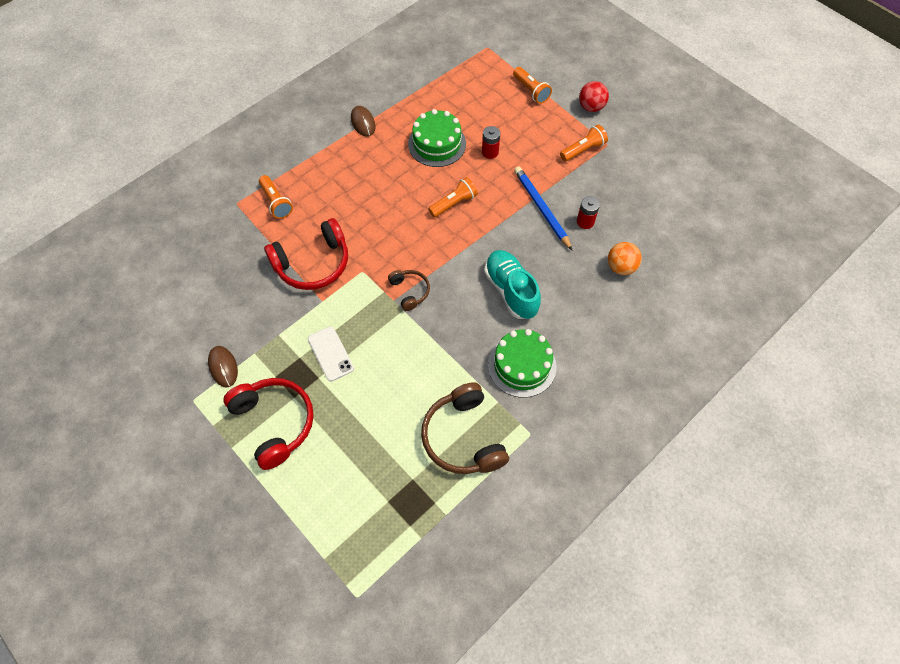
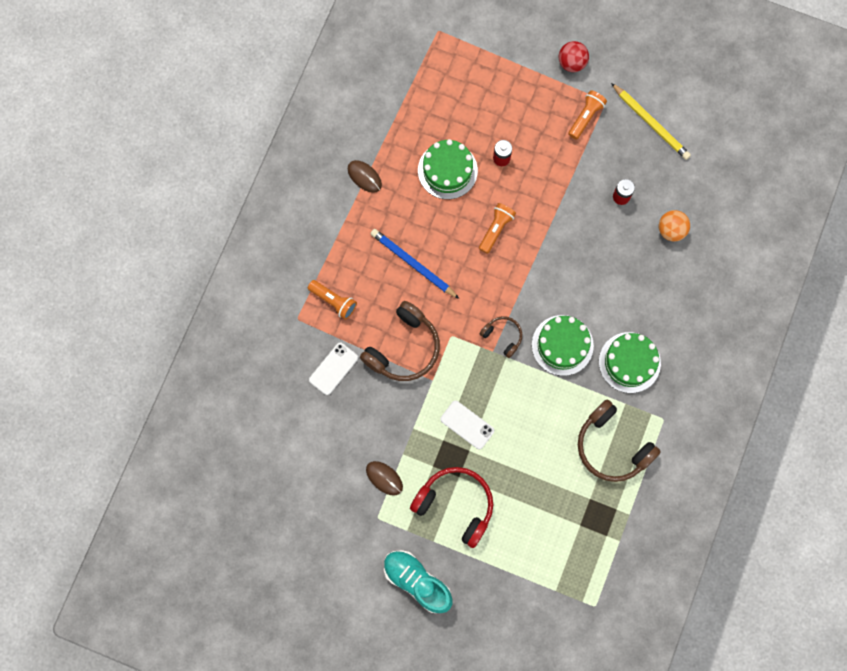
camera: 25 degrees left, 15 degrees up
red headphones [264,218,348,290] -> brown headphones [360,301,440,381]
turquoise shoe [484,250,541,319] -> turquoise shoe moved to [384,550,453,613]
orange flashlight [513,67,552,104] -> none
blue pencil [514,166,573,251] -> blue pencil moved to [371,229,459,299]
none -> white phone [309,343,358,395]
none -> green cake [532,315,594,376]
none -> yellow pencil [611,83,691,160]

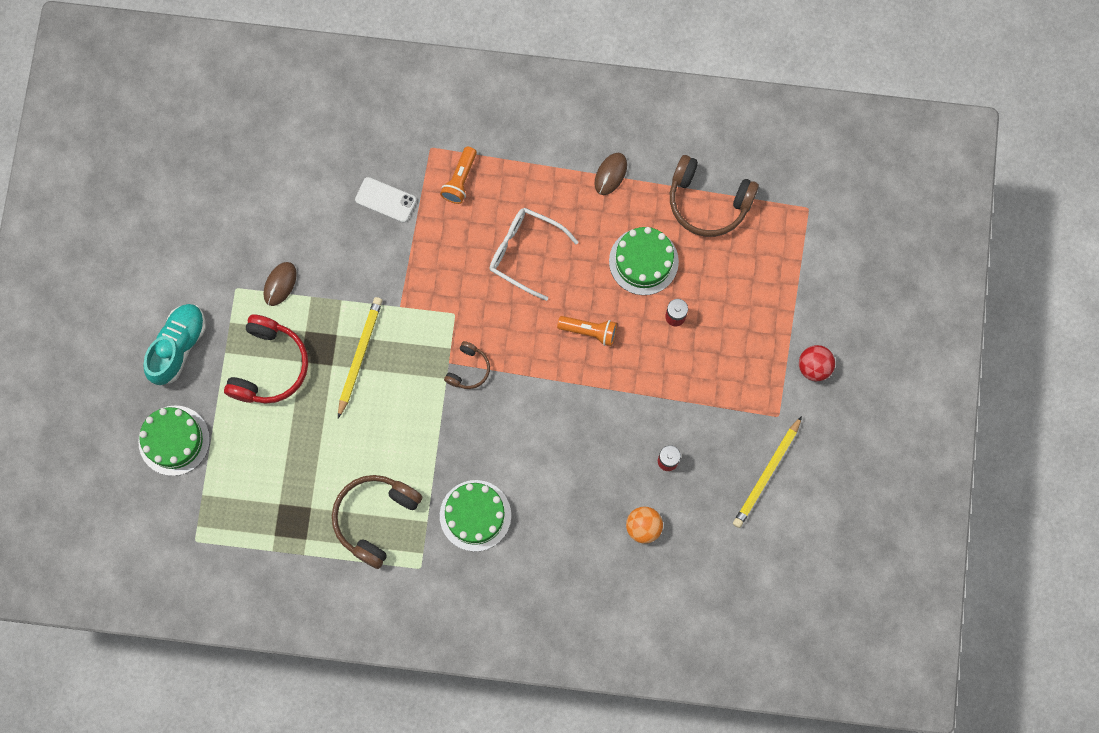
camera: 75 degrees right, 0 degrees up
brown headphones [360,301,440,381] -> brown headphones moved to [670,155,759,237]
blue pencil [371,229,459,299] -> white glasses [489,207,579,301]
white phone [440,401,494,449] -> yellow pencil [338,297,382,418]
green cake [532,315,594,376] -> green cake moved to [138,406,210,476]
orange flashlight [568,90,607,139] -> none

